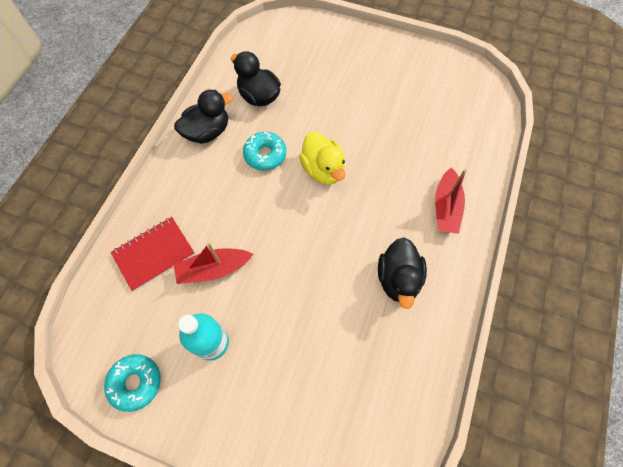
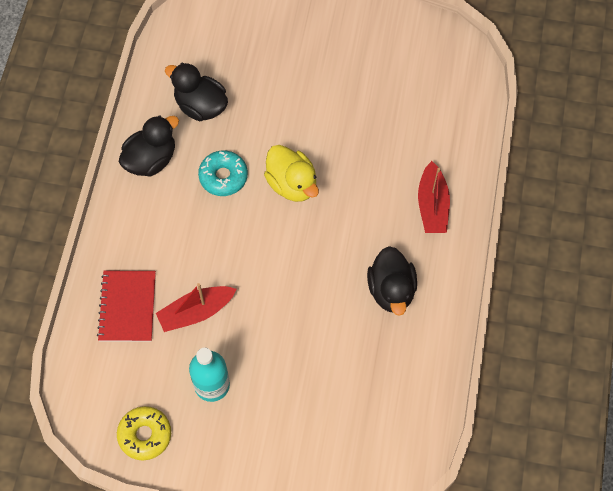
camera: 10 degrees left, 0 degrees up
turquoise donut [104,354,161,412] -> yellow donut [117,406,171,460]
red notebook [110,217,195,292] -> red notebook turned 45 degrees counterclockwise [97,271,156,342]

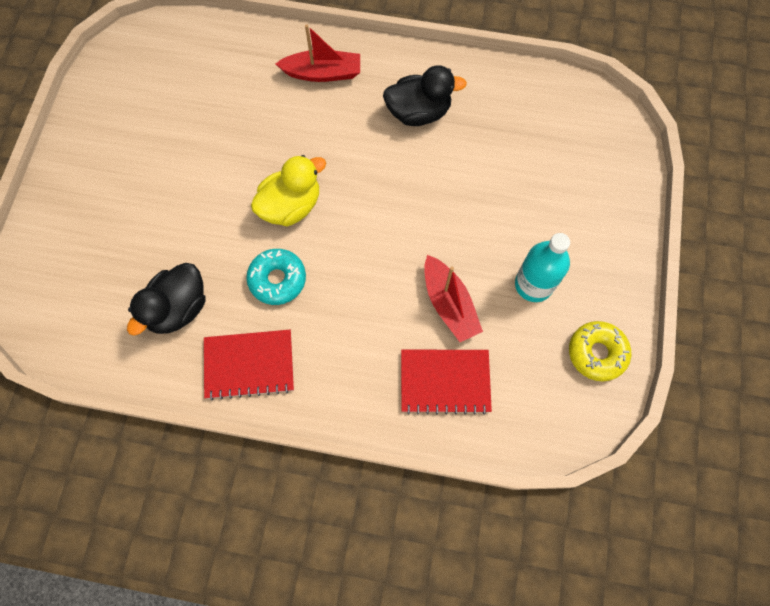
camera: 90 degrees left, 5 degrees up
black duck [119,115,179,177] -> red notebook [204,330,294,400]

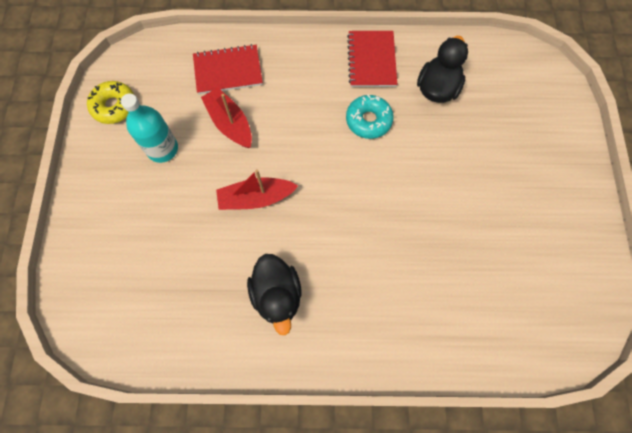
camera: 170 degrees right, 0 degrees up
red notebook [204,330,294,400] -> red notebook turned 75 degrees counterclockwise [347,31,397,87]
yellow duck [251,155,326,227] -> none
red boat [275,24,360,82] -> red boat moved to [216,169,298,210]
black duck [383,65,467,126] -> black duck turned 90 degrees counterclockwise [247,254,302,335]

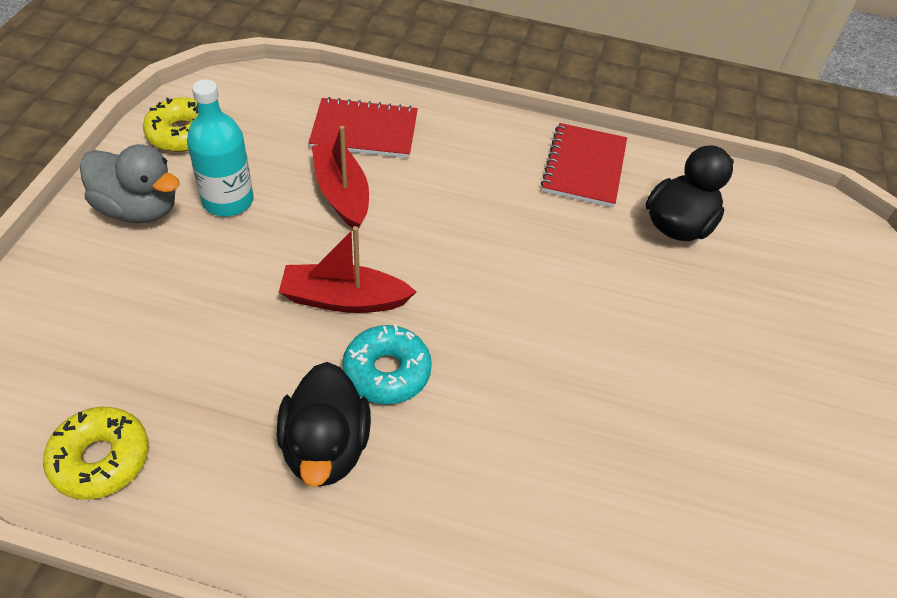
camera: 10 degrees right, 20 degrees down
turquoise donut [346,94,394,139] -> turquoise donut moved to [342,324,432,404]
none -> yellow donut [43,407,149,499]
none -> grey duck [80,144,180,223]

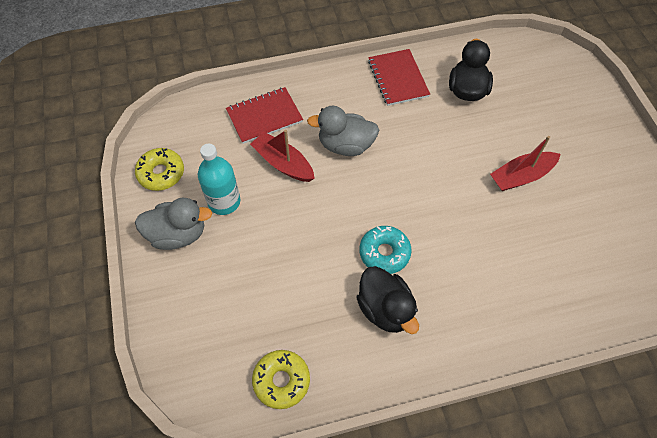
camera: 25 degrees left, 10 degrees up
red boat [279,226,416,313] -> red boat moved to [490,136,561,191]
none -> grey duck [307,106,379,156]

